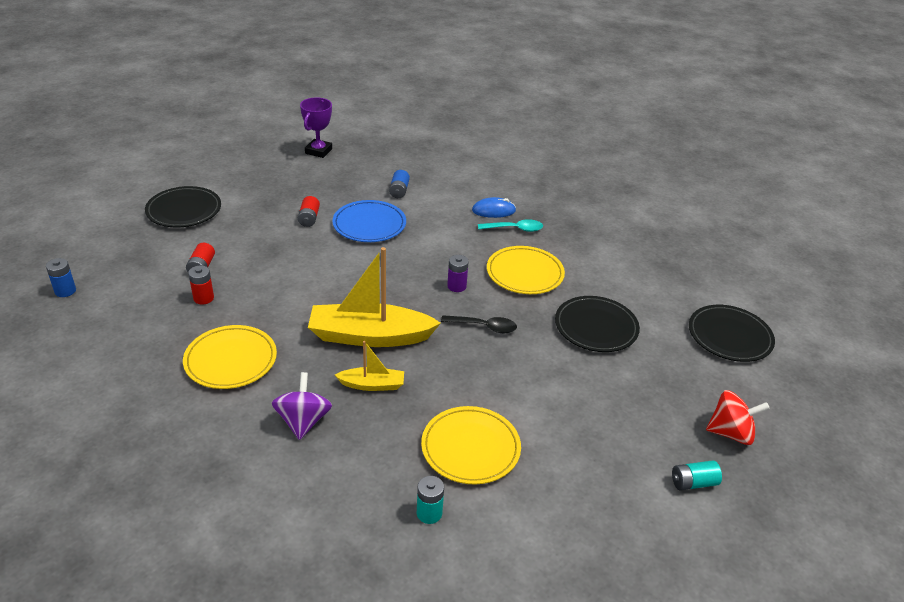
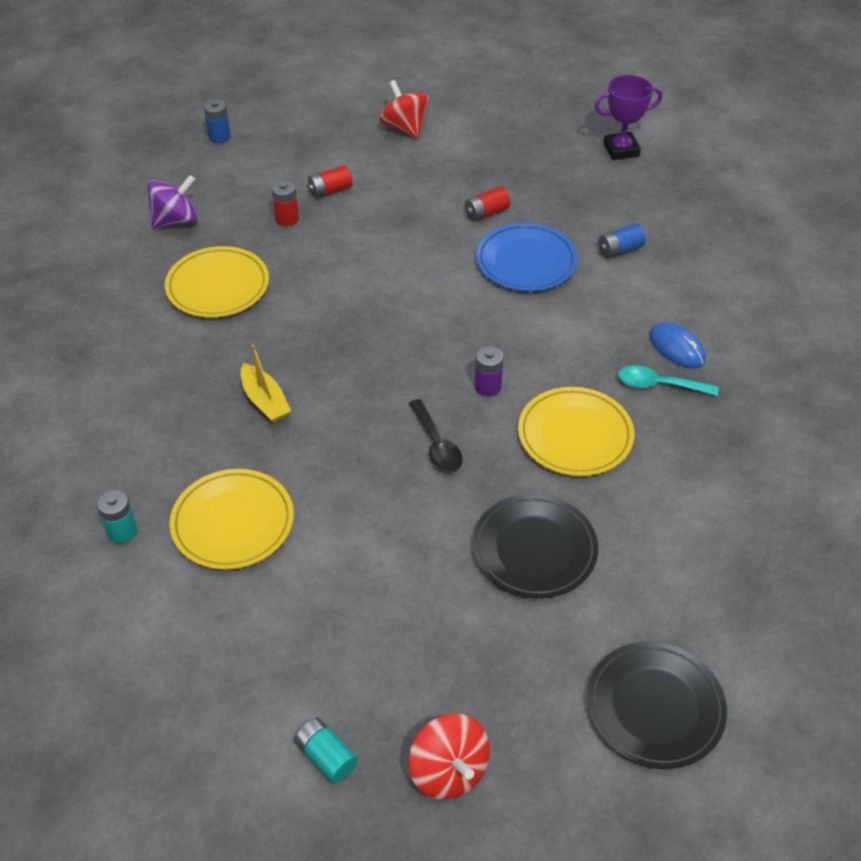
camera: 60 degrees right, 10 degrees up
black plate [145,186,221,228] -> red spinning top [379,80,430,138]
purple spinning top [272,372,332,440] -> purple spinning top moved to [147,175,198,228]
yellow boat [308,247,441,347] -> none
turquoise spoon [478,219,543,232] -> turquoise spoon turned 135 degrees clockwise [618,365,718,396]

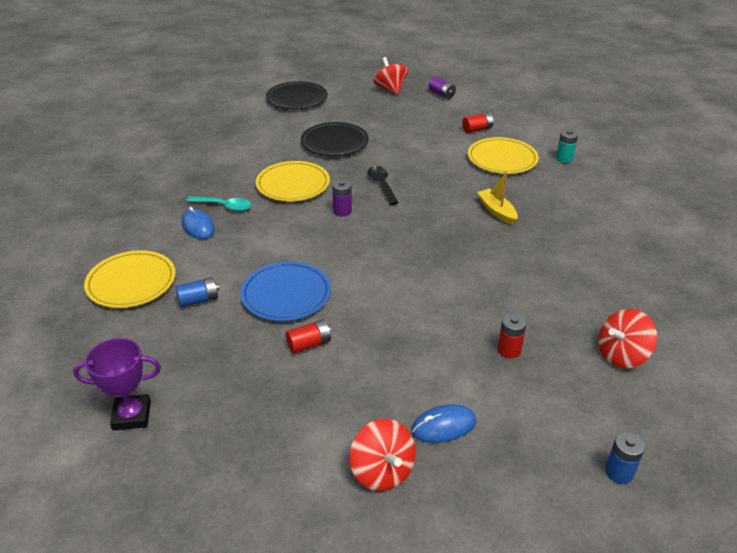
camera: 175 degrees left, 10 degrees down
purple spinning top [147,175,198,228] -> red spinning top [599,309,657,369]
yellow plate [165,246,269,318] -> yellow plate moved to [84,250,176,308]
turquoise battery [294,718,358,783] -> purple battery [429,77,456,99]
red battery [308,165,353,198] -> red battery moved to [462,112,494,133]
none -> blue mouse [411,404,477,443]

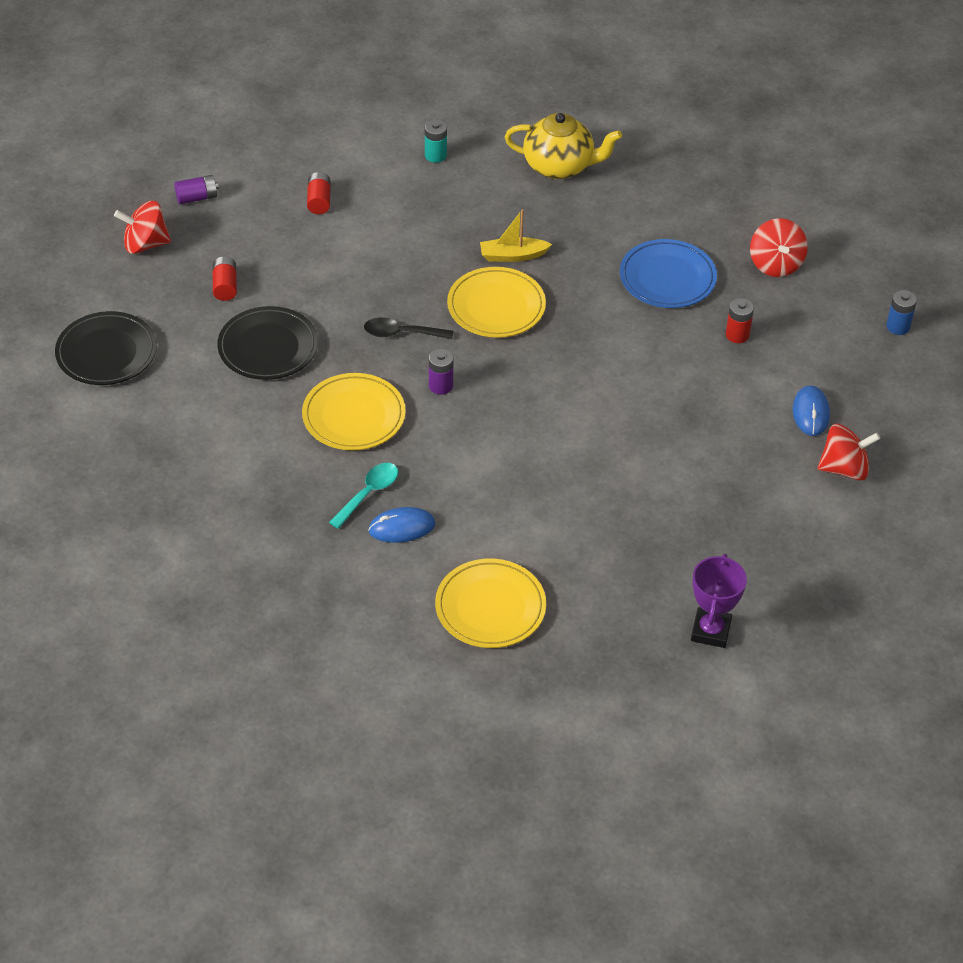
camera: 70 degrees left, 10 degrees up
blue battery [176,277,219,307] -> none
blue plate [240,261,331,321] -> blue plate moved to [620,239,717,308]
red battery [286,319,331,354] -> red battery moved to [212,256,237,301]
yellow plate [468,137,539,174] -> yellow plate moved to [447,267,546,338]
none -> yellow teapot [505,113,622,179]

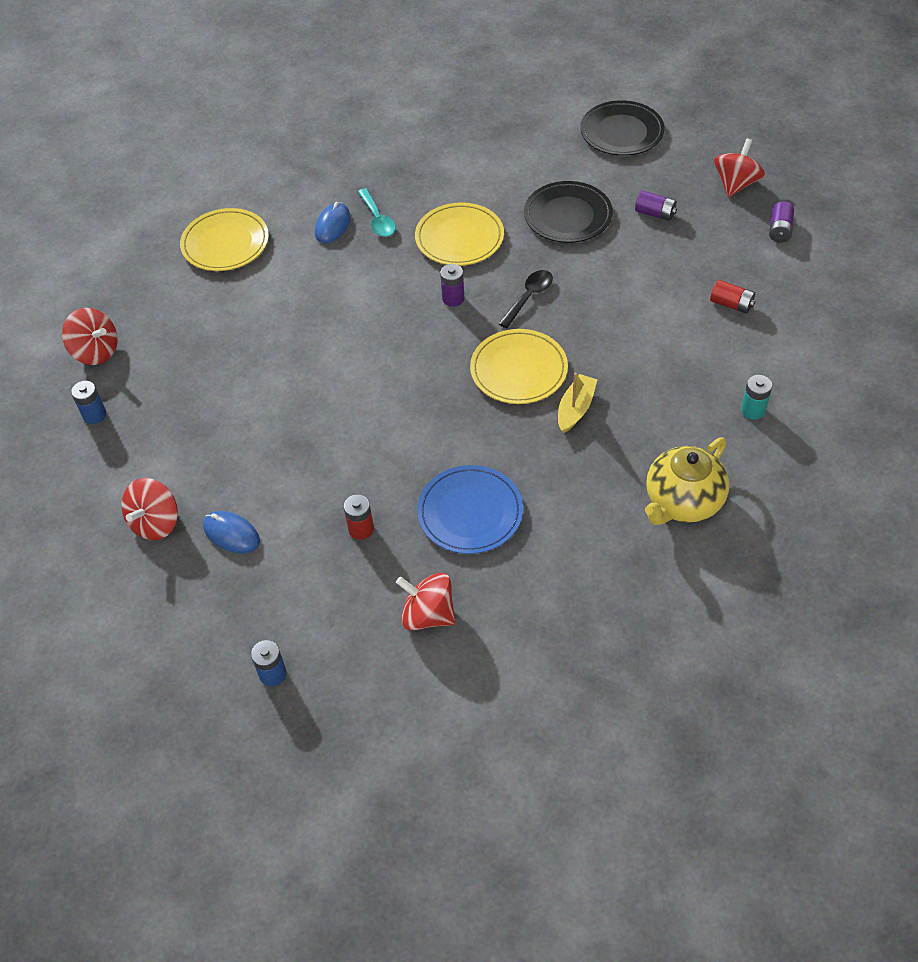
camera: 125 degrees right, 5 degrees up
red battery [212,256,237,301] -> purple battery [635,191,677,221]
purple trophy [691,554,747,648] -> red spinning top [62,308,117,365]
none -> blue battery [71,381,106,424]

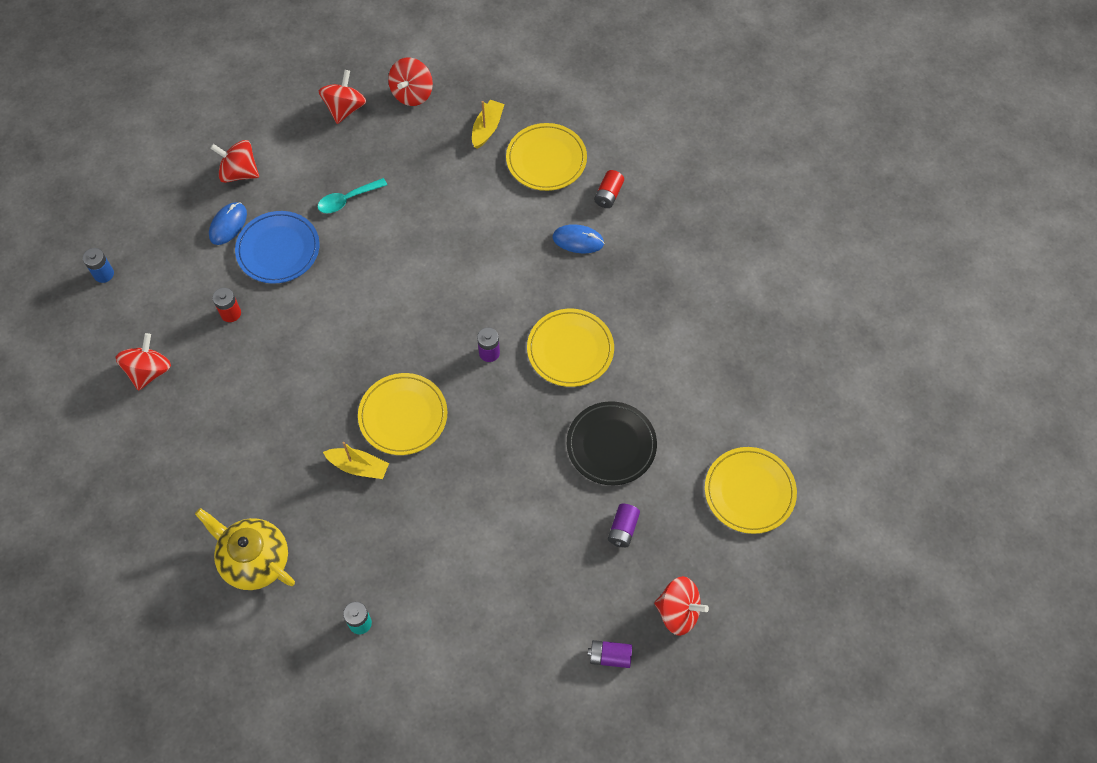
camera: 80 degrees right, 10 degrees up
blue battery [71,381,106,424] -> red spinning top [319,70,366,124]
turquoise spoon [358,188,396,237] -> turquoise spoon moved to [317,178,387,213]
blue plate [417,465,523,554] -> blue plate moved to [235,211,320,284]
black spoon [498,270,553,328] -> none
black plate [580,100,665,156] -> yellow plate [705,447,797,534]
red battery [710,280,755,314] -> red battery moved to [594,170,624,208]
none -> yellow boat [472,100,504,149]

